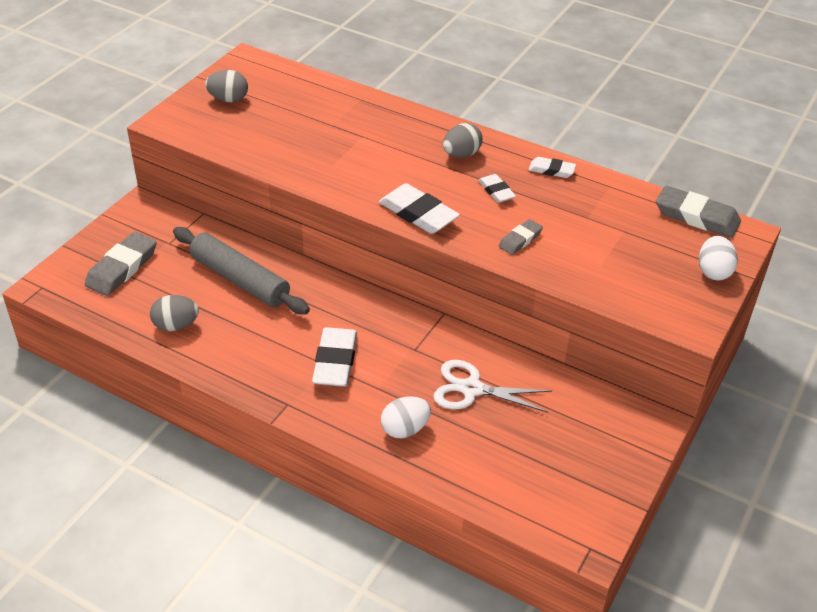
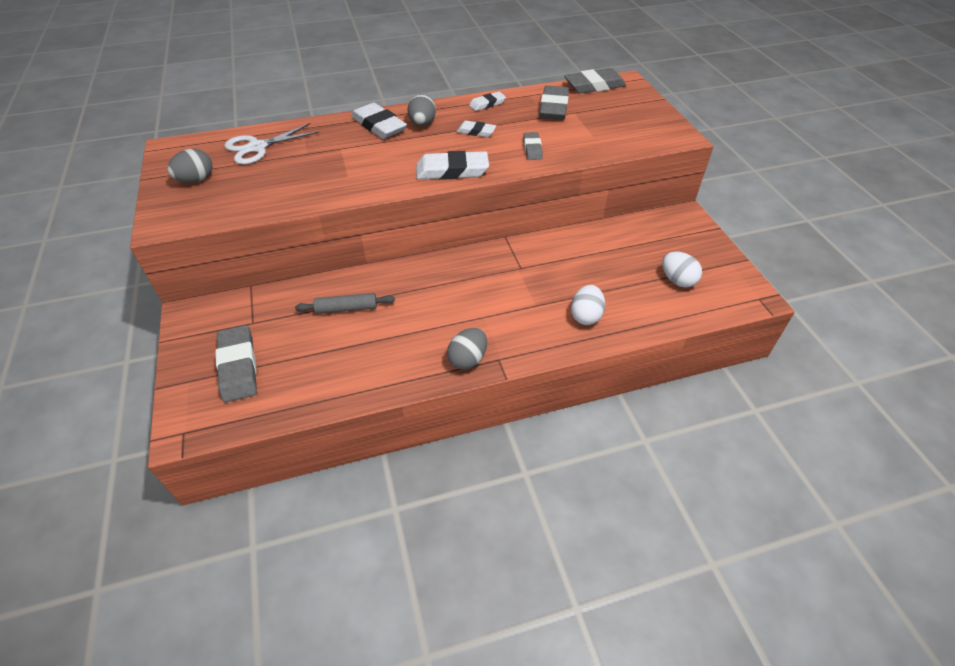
camera: 45 degrees left, 5 degrees up
grey egg [150,295,199,331] -> grey egg moved to [447,328,487,370]
grey rolling pin [173,227,310,314] -> grey rolling pin [295,293,395,314], size x0.56
white eraser [312,327,357,387] -> white eraser moved to [351,103,407,139]
white scissors [433,360,552,413] -> white scissors moved to [224,123,319,164]
white egg [699,236,738,280] -> white egg moved to [662,252,702,288]
none -> grey eraser [539,86,569,120]

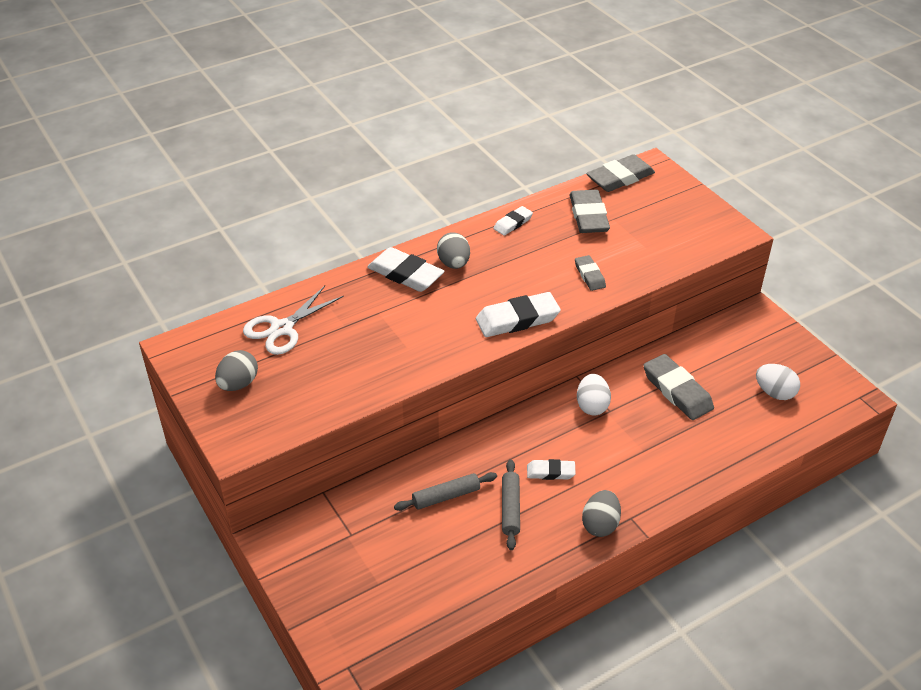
camera: 15 degrees left, 5 degrees down
grey eraser [215,325,257,402] -> grey eraser moved to [643,354,714,420]
white eraser [457,121,496,137] -> white eraser moved to [527,459,576,480]
white egg [571,285,605,325] -> white egg moved to [577,374,611,415]
none -> grey rolling pin [502,459,520,550]

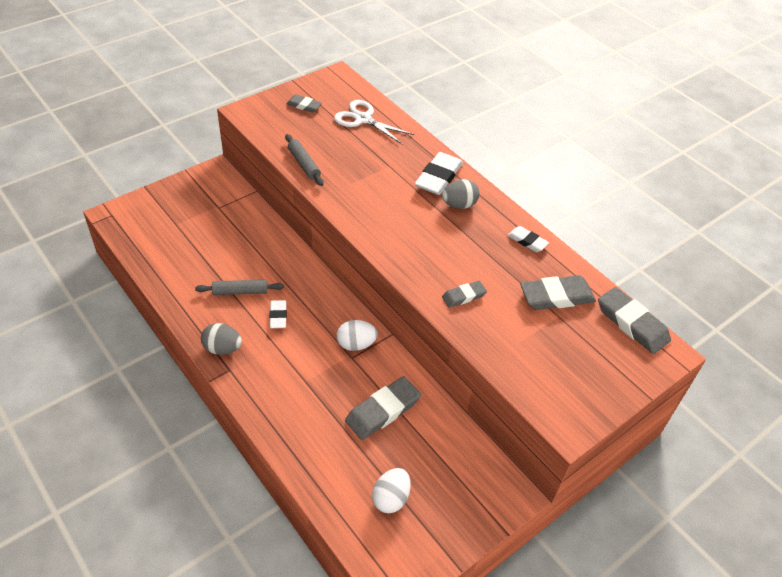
camera: 80 degrees right, 5 degrees up
grey egg [215,350,258,391] -> grey eraser [286,94,322,113]
grey rolling pin [394,472,497,511] -> grey rolling pin moved to [285,134,324,186]
white eraser [476,292,561,337] -> none

